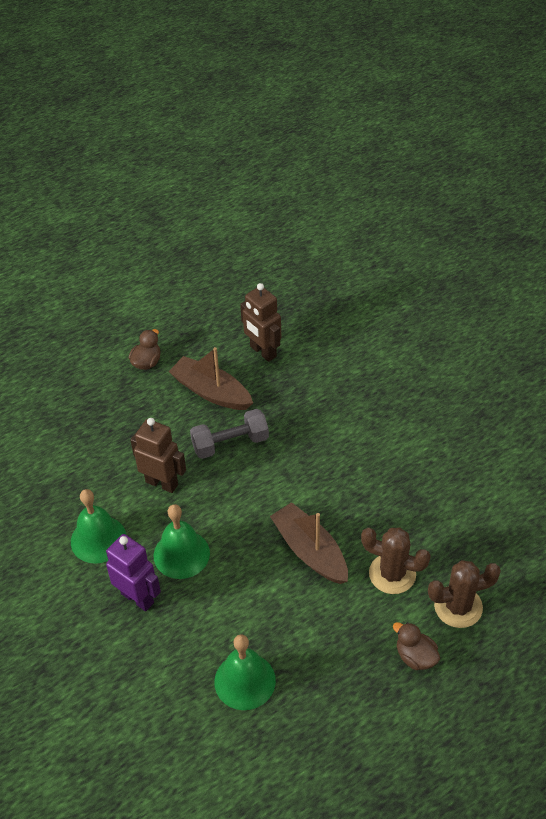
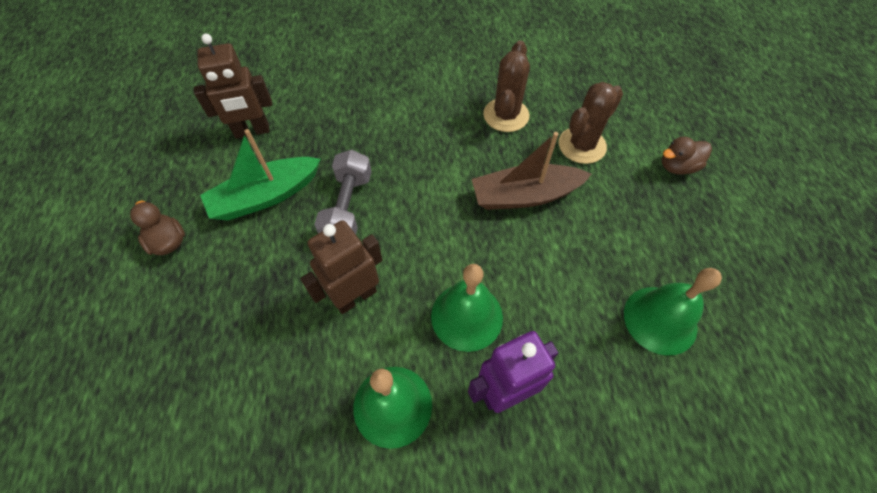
camera: 65 degrees left, 10 degrees up
brown boat [169,347,253,410] -> green boat [200,129,321,220]
brown cactus [428,560,501,628] -> brown cactus moved to [483,40,530,132]

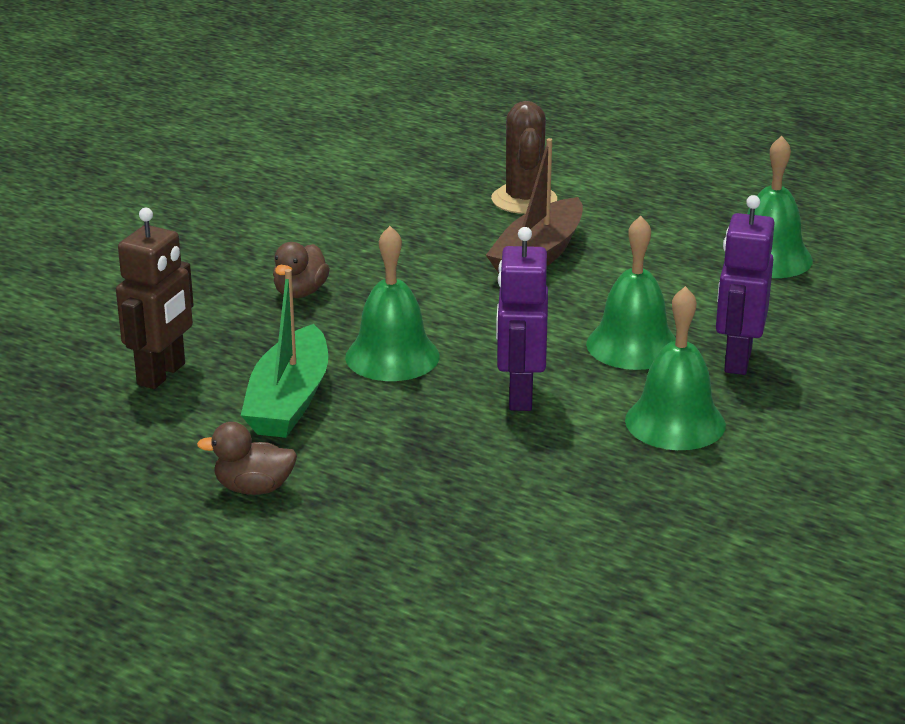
camera: 50 degrees left, 30 degrees down
brown robot [301,220,382,314] -> purple robot [496,227,548,411]
grey dumbbell [314,150,372,234] -> green bell [345,226,440,381]
brown cactus [483,40,530,132] -> none
brown duck [662,137,712,174] -> brown duck moved to [273,242,330,298]

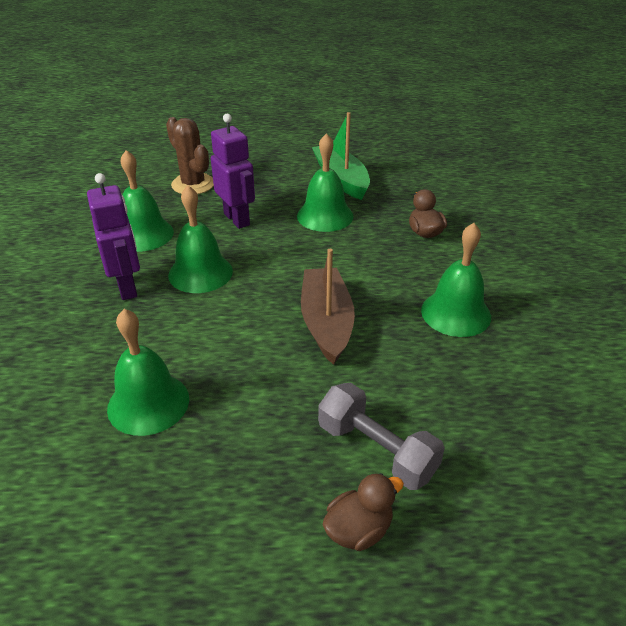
camera: 145 degrees right, 10 degrees up
brown robot [116,208,194,389] -> none
brown duck [197,422,297,495] -> brown duck moved to [322,473,404,551]
brown cactus [491,101,557,214] -> brown cactus moved to [166,117,214,194]
none -> grey dumbbell [318,383,445,490]
none -> green bell [421,223,491,337]

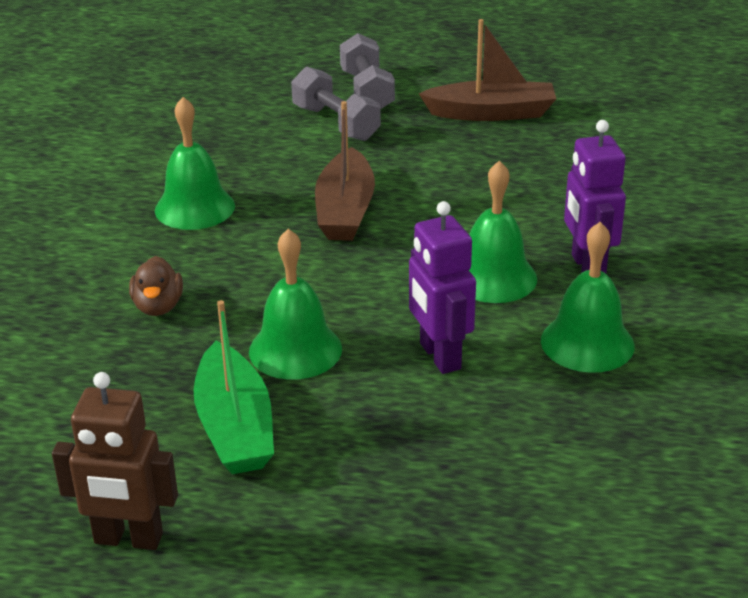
camera: 170 degrees left, 5 degrees down
green bell [107,309,189,436] -> none
brown cactus [166,117,214,194] -> none
brown duck [322,473,404,551] -> grey dumbbell [340,33,395,109]
none -> brown robot [52,372,178,550]
none -> brown boat [418,19,556,121]

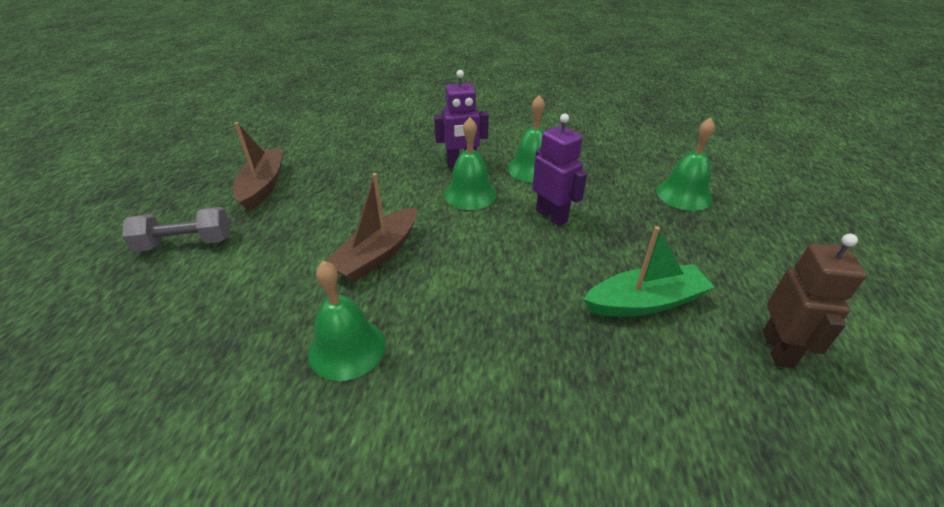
camera: 90 degrees left, 5 degrees up
brown duck [129,256,183,316] -> none
green bell [249,229,342,379] -> green bell moved to [656,117,715,211]
grey dumbbell [291,67,381,141] -> none
brown boat [315,101,375,241] -> brown boat turned 120 degrees clockwise [325,173,417,282]
purple robot [409,201,476,374] -> purple robot turned 105 degrees counterclockwise [533,114,587,226]

